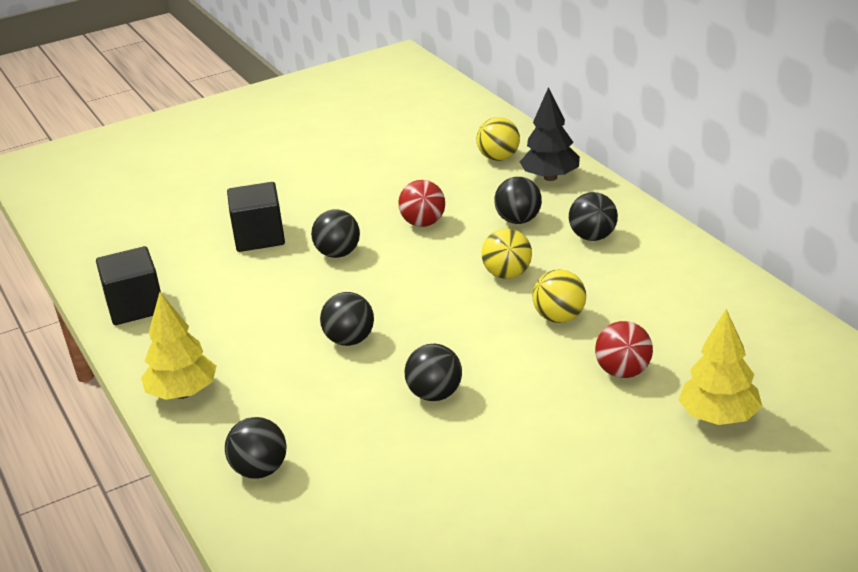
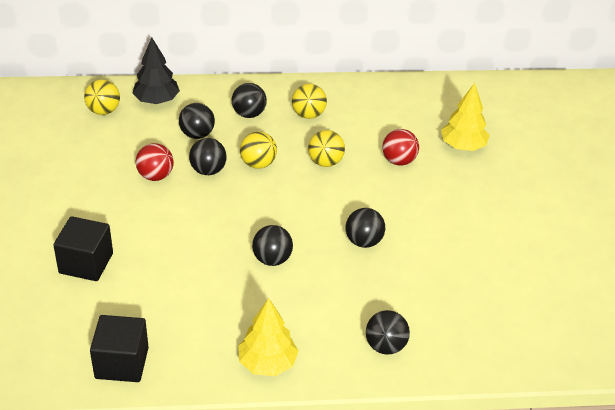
camera: 70 degrees left, 10 degrees up
black ball [311,209,360,258] -> black ball moved to [189,138,227,175]
none -> yellow ball [292,84,327,119]

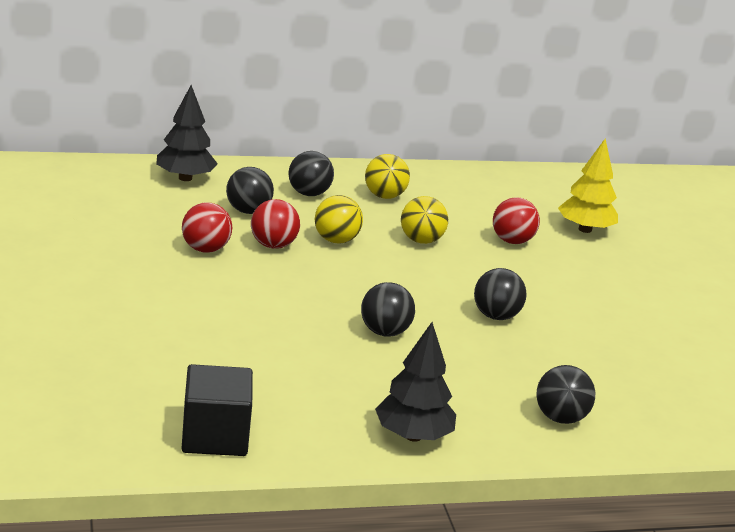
camera: 10 degrees left, 15 degrees down
black cube [53,216,113,281] -> none
yellow ball [84,80,120,115] -> none
black ball [189,138,227,175] -> red ball [251,199,300,249]
yellow tree [238,298,298,376] -> black tree [375,322,456,442]

